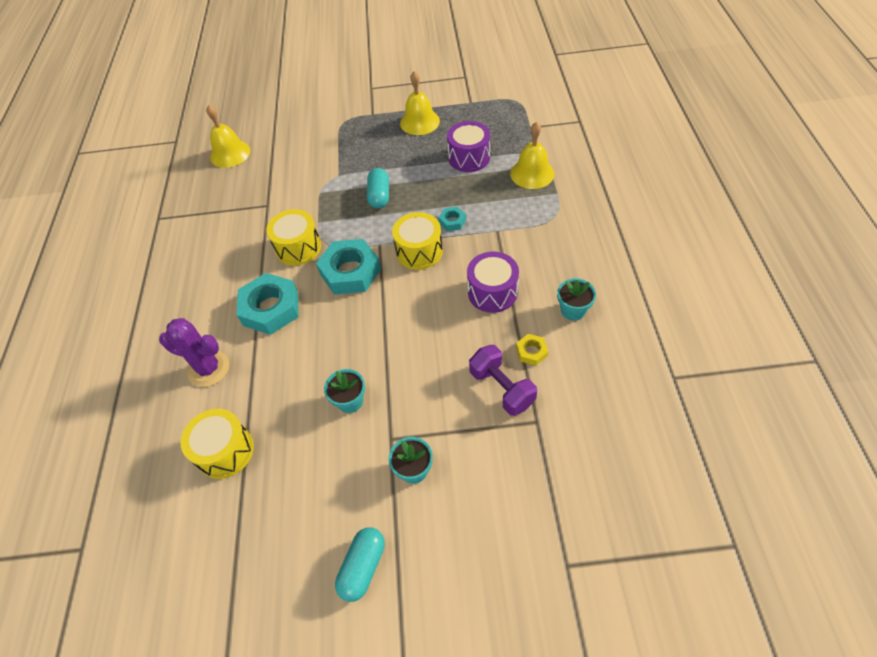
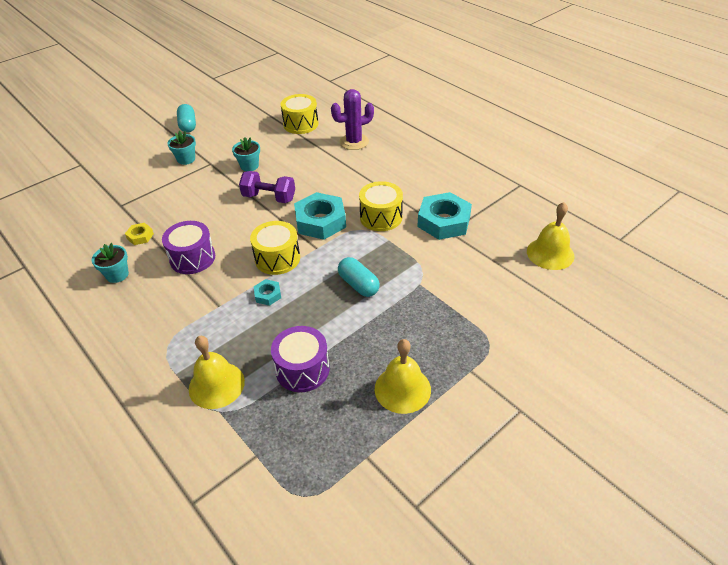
camera: 140 degrees right, 10 degrees down
turquoise nut [237,273,298,335] -> turquoise nut moved to [418,192,472,240]
purple dumbbell [469,345,537,416] -> purple dumbbell moved to [239,171,295,203]

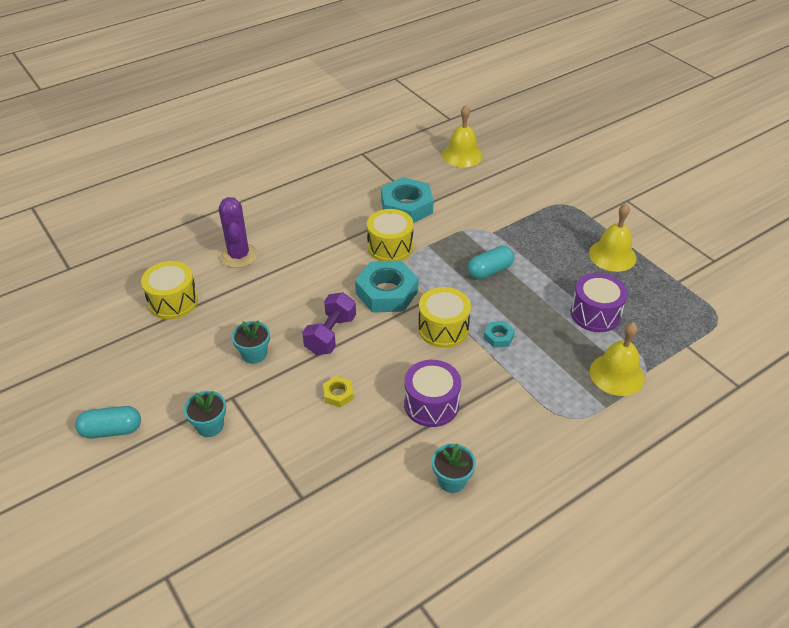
camera: 85 degrees left, 0 degrees up
yellow nut [125,223,154,245] -> yellow nut moved to [323,376,354,407]

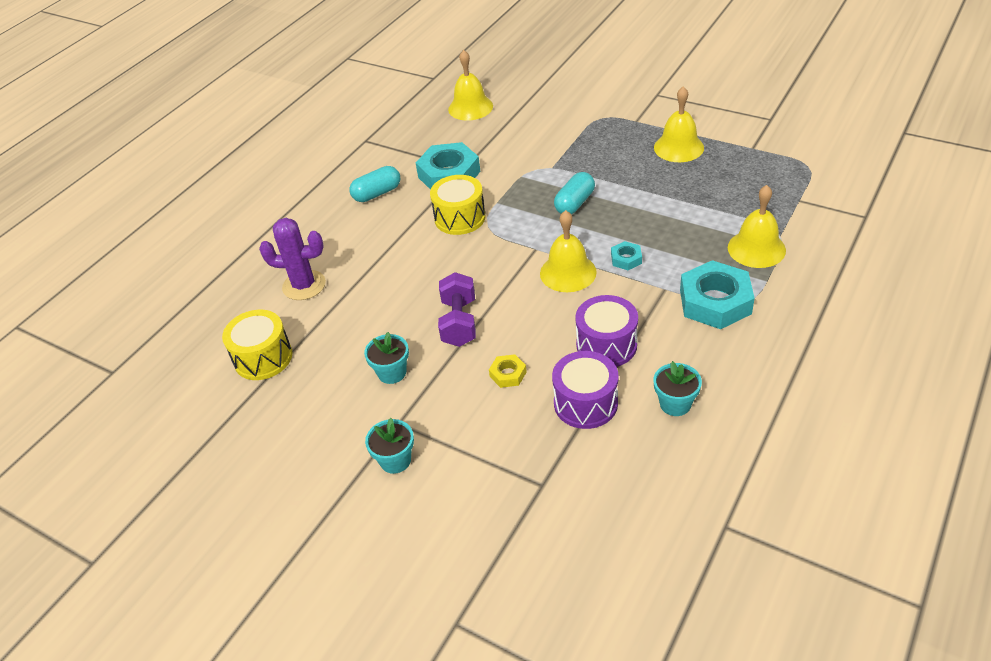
camera: 20 degrees left, 0 degrees up
turquoise capsule [75,406,141,438] -> turquoise capsule moved to [350,166,400,202]
purple cactus [219,197,258,268] -> purple cactus turned 45 degrees counterclockwise [259,218,326,300]
turquoise nut [355,261,419,313] -> turquoise nut moved to [680,260,755,329]
yellow drum [418,287,471,348] -> yellow bell [540,210,597,292]
purple drum [571,273,628,332] -> purple drum moved to [552,351,618,429]

